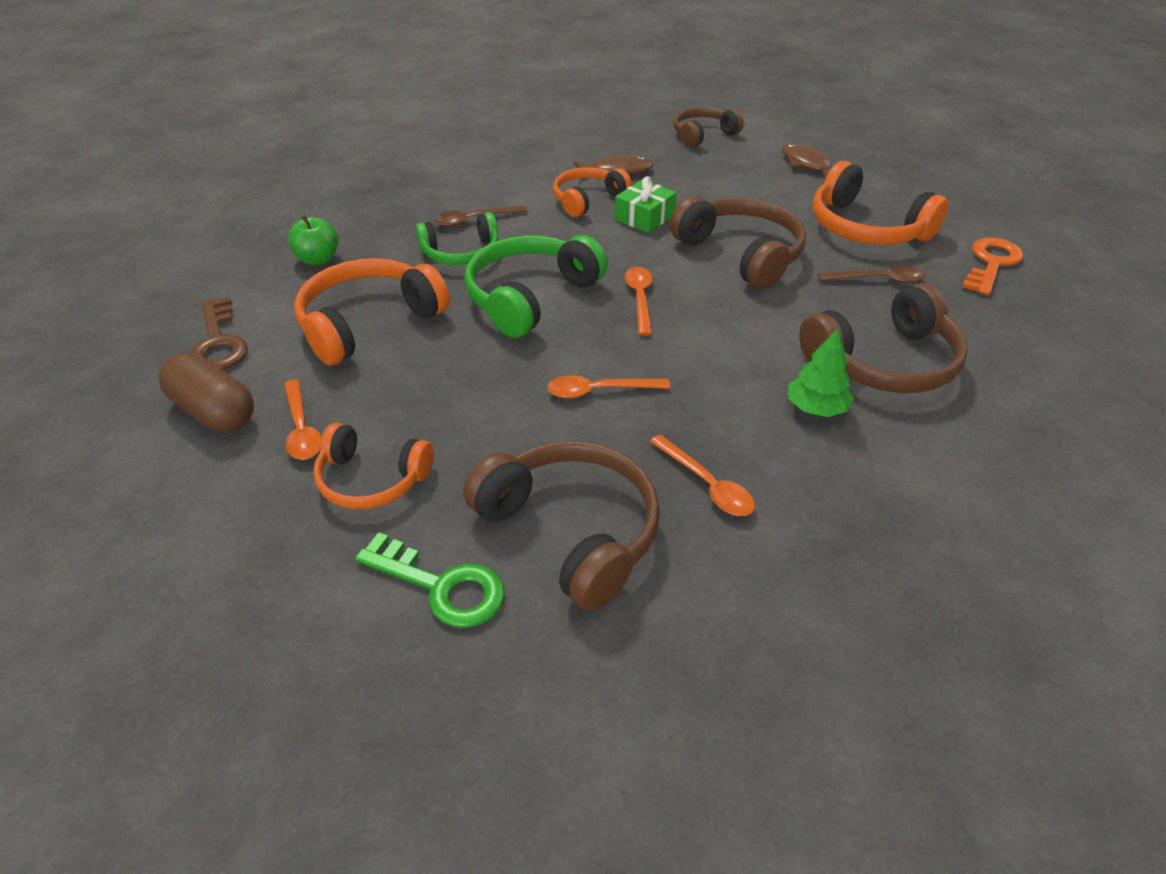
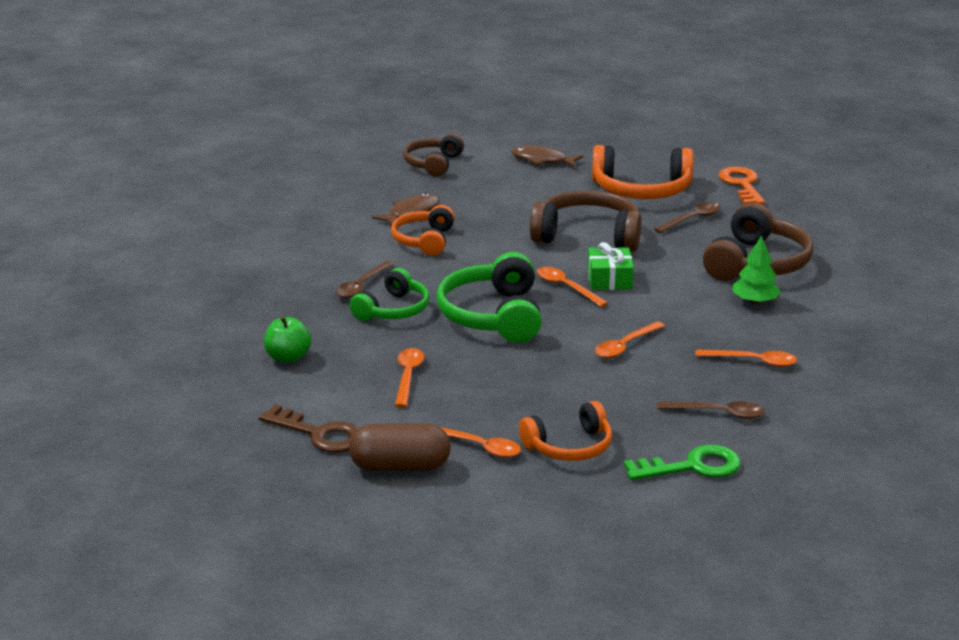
camera: 40 degrees left, 15 degrees down
orange headphones [294,258,450,365] -> orange spoon [395,348,424,407]
brown headphones [463,441,660,611] -> brown spoon [657,401,765,419]
green gift [615,176,677,233] -> green gift moved to [587,242,634,290]

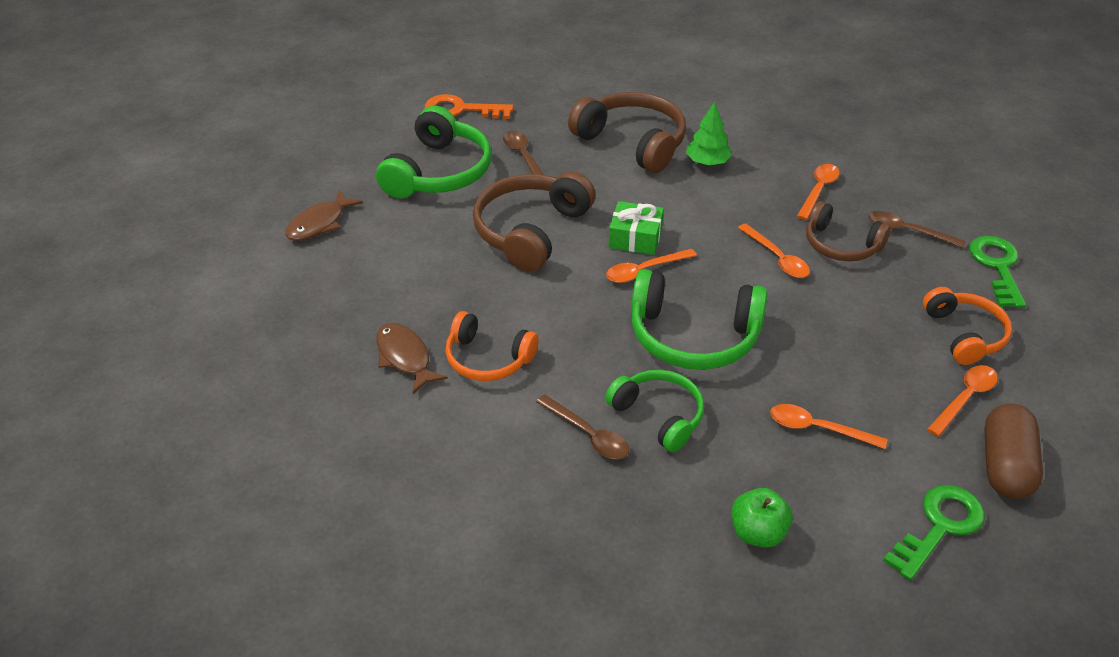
camera: 75 degrees left, 15 degrees up
brown key [259,405,359,453] -> green key [883,485,985,580]
brown headphones [403,133,464,177] -> brown headphones moved to [806,201,891,261]
orange headphones [592,145,694,199] -> green headphones [376,106,491,199]
brown spoon [657,401,765,419] -> brown spoon turned 90 degrees counterclockwise [868,211,966,248]

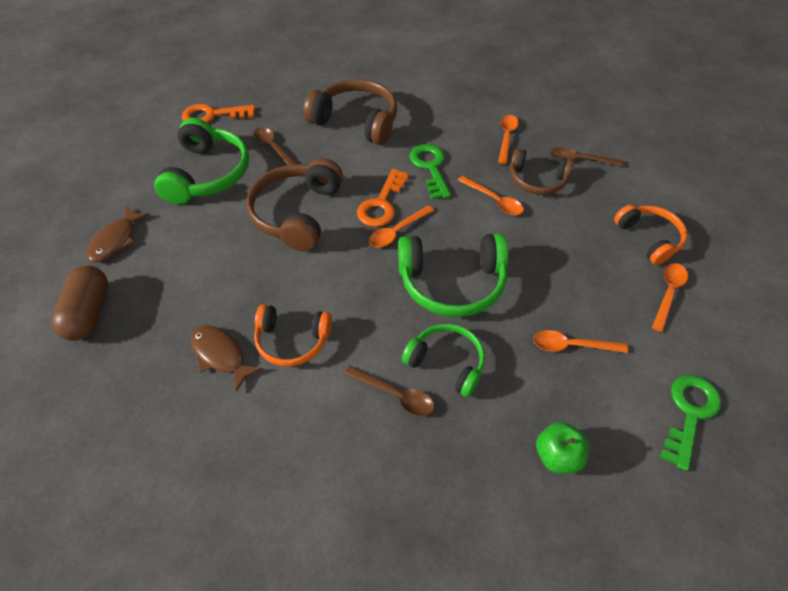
camera: 15 degrees left, 10 degrees up
green gift [608,201,664,255] -> orange key [357,169,409,227]
green tree [686,102,732,165] -> none
green key [969,236,1026,308] -> green key moved to [410,144,451,200]
brown capsule [984,403,1043,499] -> brown capsule moved to [51,266,108,341]

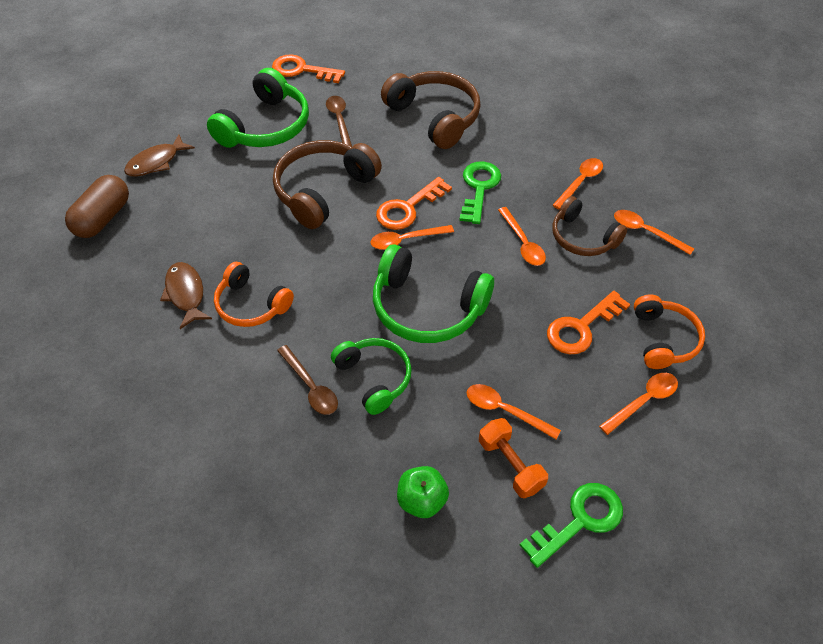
camera: 25 degrees right, 0 degrees up
brown spoon [550,147,625,167] -> orange spoon [614,210,694,255]
none -> orange dumbbell [479,418,548,498]
none -> orange key [547,291,630,354]

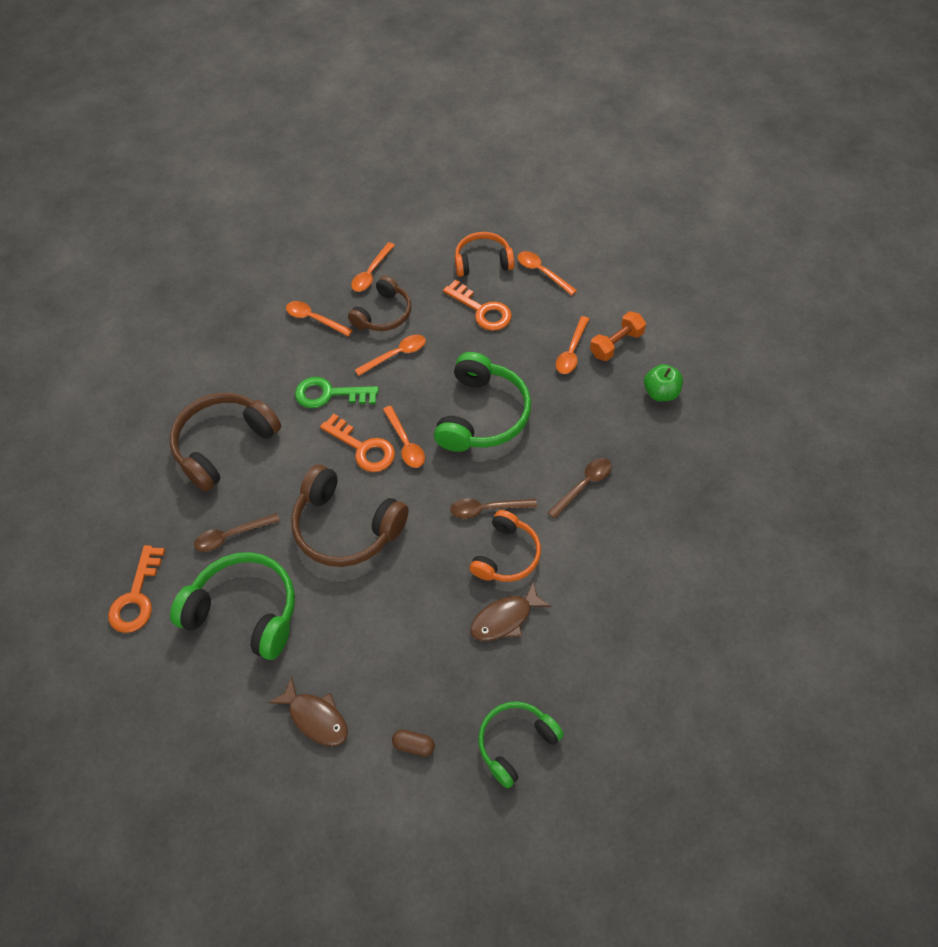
camera: 95 degrees left, 5 degrees up
brown capsule [65,175,129,238] -> brown capsule [392,729,435,756], size x0.49
green headphones [331,338,412,415] -> green headphones moved to [478,701,564,788]
green key [520,483,623,568] -> none
none -> brown spoon [450,498,537,519]

